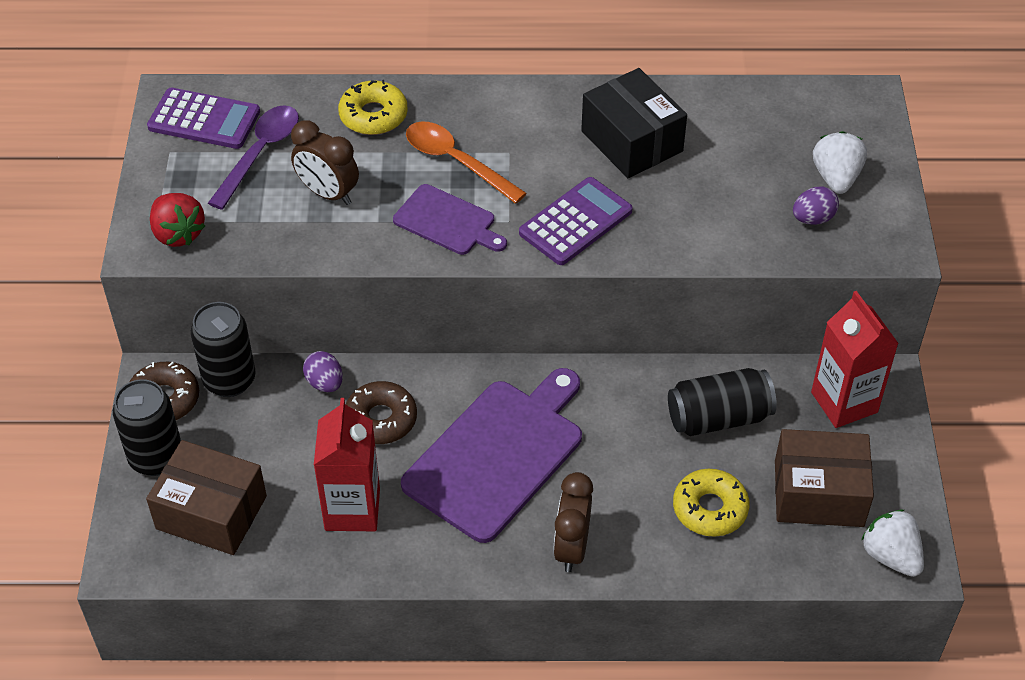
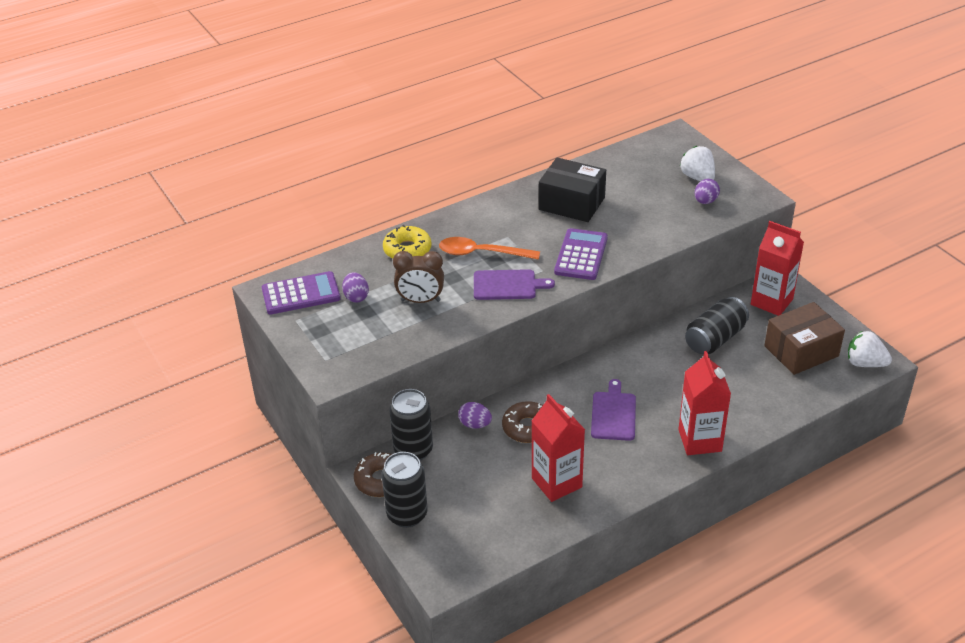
camera: 30 degrees left, 10 degrees down
brown box [146,440,267,555] -> none
red strawberry [150,193,205,247] -> none
purple spoon [208,105,299,210] -> purple egg [342,272,369,303]
purple cutting board [401,368,582,543] -> purple cutting board [591,379,636,441], size x0.54
brown clock [553,472,593,572] -> red carton [678,351,731,455]
yellow donut [673,469,749,537] -> none

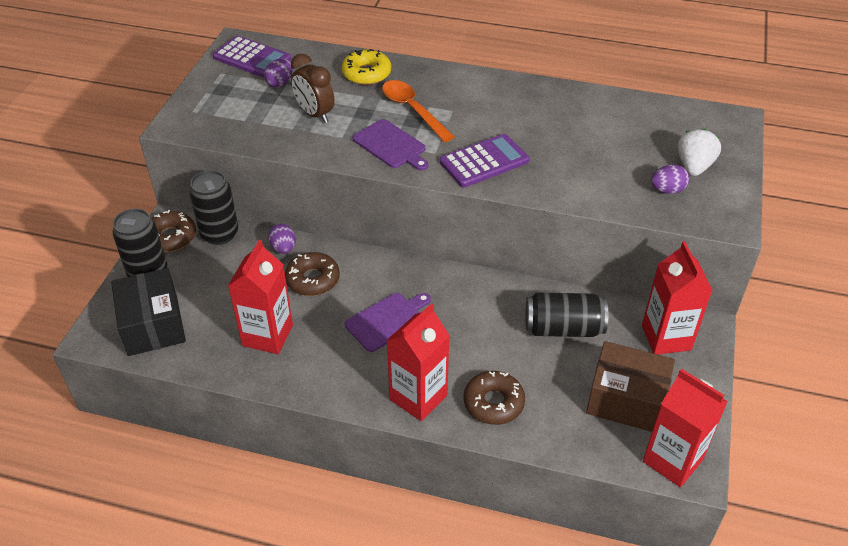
camera: 45 degrees right, 5 degrees up
black box [538,158,606,222] -> black box moved to [111,268,186,356]
white strawberry [848,331,892,367] -> red carton [643,369,728,487]
none -> brown donut [464,371,525,425]

